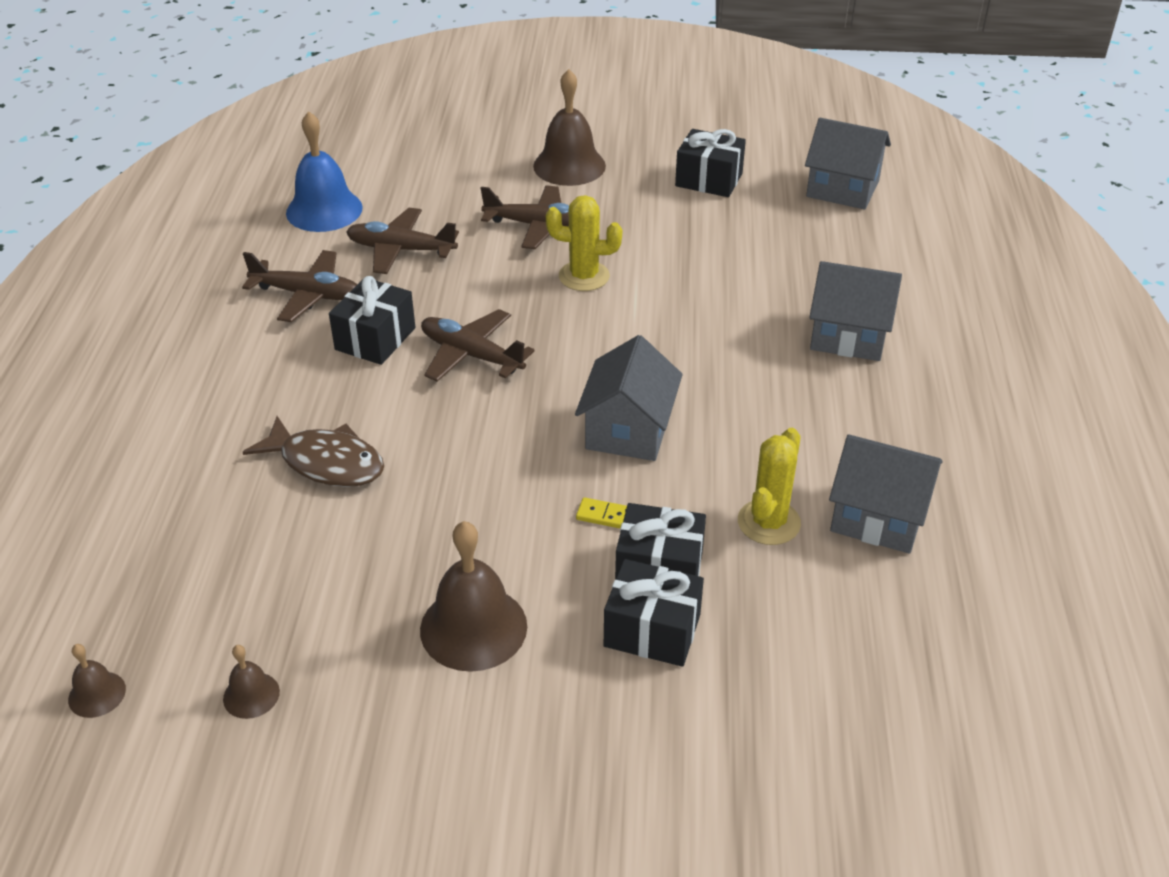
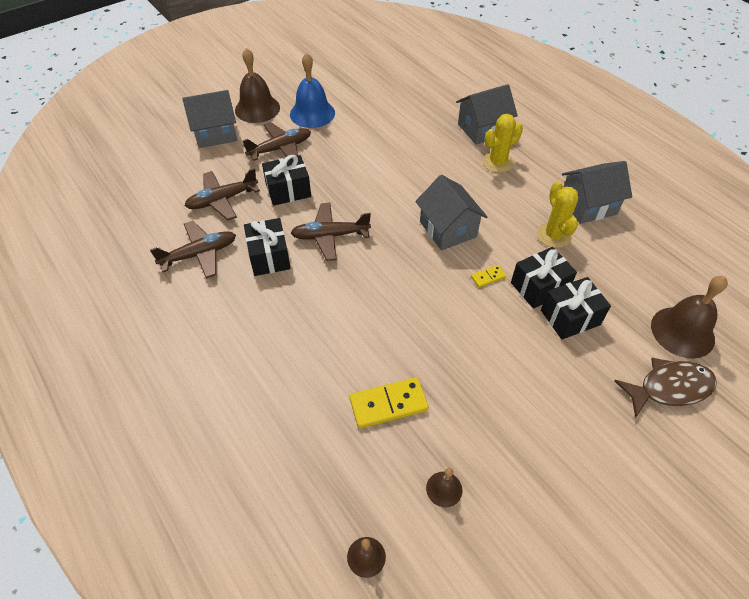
camera: 40 degrees left, 10 degrees up
brown fish [243,416,384,487] -> brown fish moved to [614,358,717,418]
blue bell [286,111,363,232] -> blue bell moved to [290,53,335,128]
brown bell [420,521,527,672] -> brown bell moved to [651,276,728,359]
yellow cactus [546,195,622,291] -> yellow cactus moved to [482,114,523,173]
black gift [675,129,746,197] -> black gift moved to [262,155,311,206]
grey house [805,118,891,210] -> grey house moved to [182,90,237,148]
none -> yellow domino [349,377,429,428]

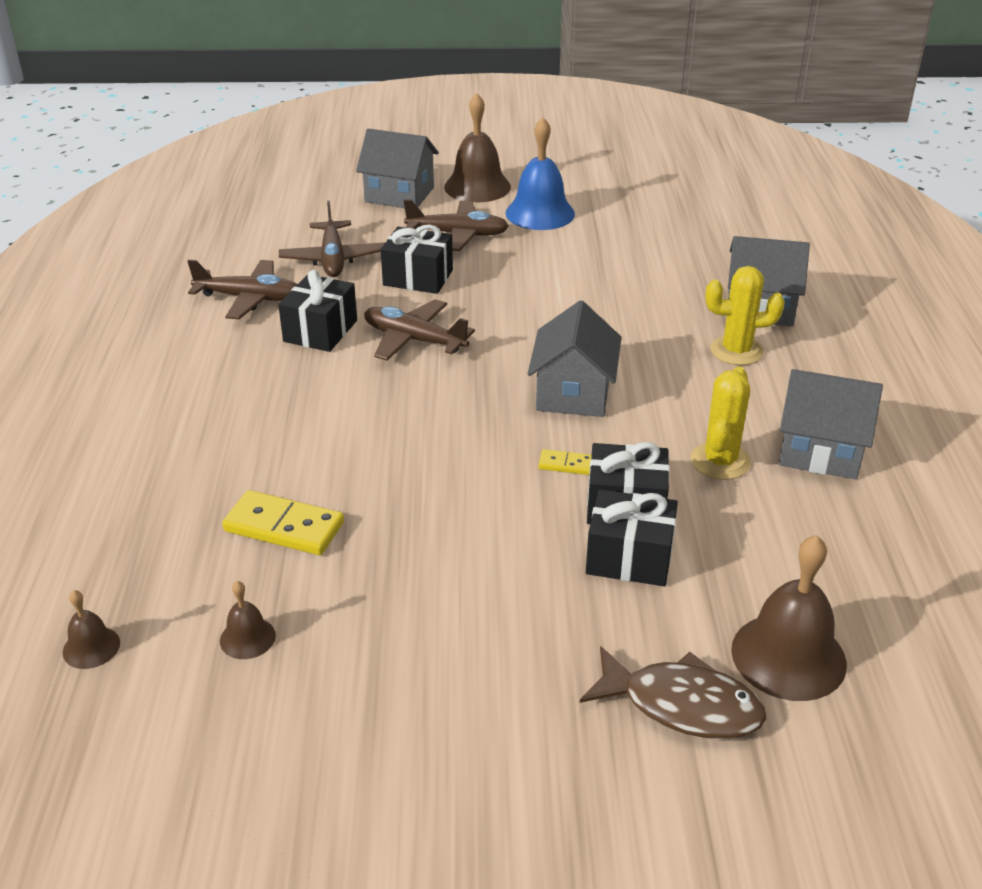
camera: 35 degrees right, 15 degrees down
brown plane [185,168,260,220] -> brown plane turned 105 degrees counterclockwise [279,201,385,277]

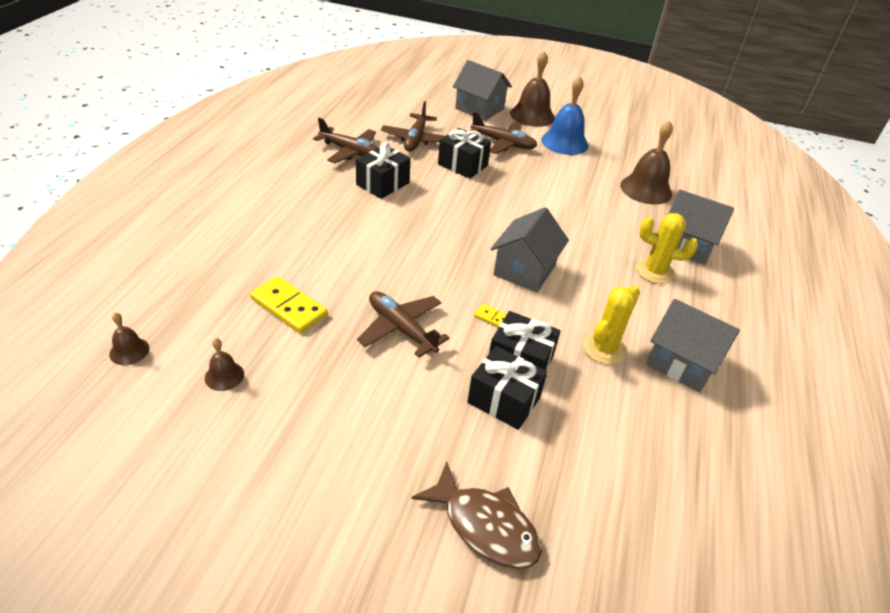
camera: 15 degrees right, 5 degrees up
brown plane [364,299,475,361] -> brown plane moved to [357,291,450,358]
brown bell [731,535,847,701] -> brown bell moved to [620,121,673,204]

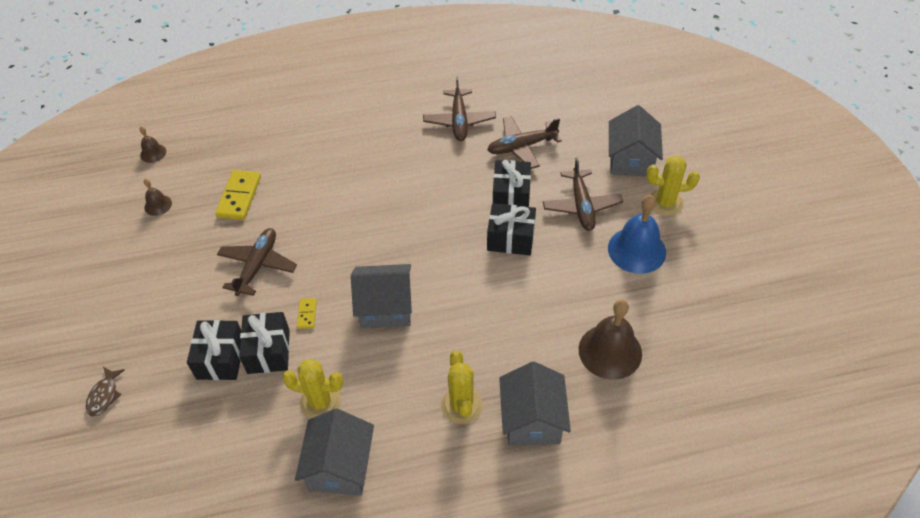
camera: 65 degrees right, 10 degrees up
black gift [356,142,411,199] -> black gift moved to [487,203,536,256]
brown fish [411,461,542,569] -> brown fish [86,367,125,416], size x0.56
brown bell [510,51,555,127] -> yellow cactus [646,155,700,216]

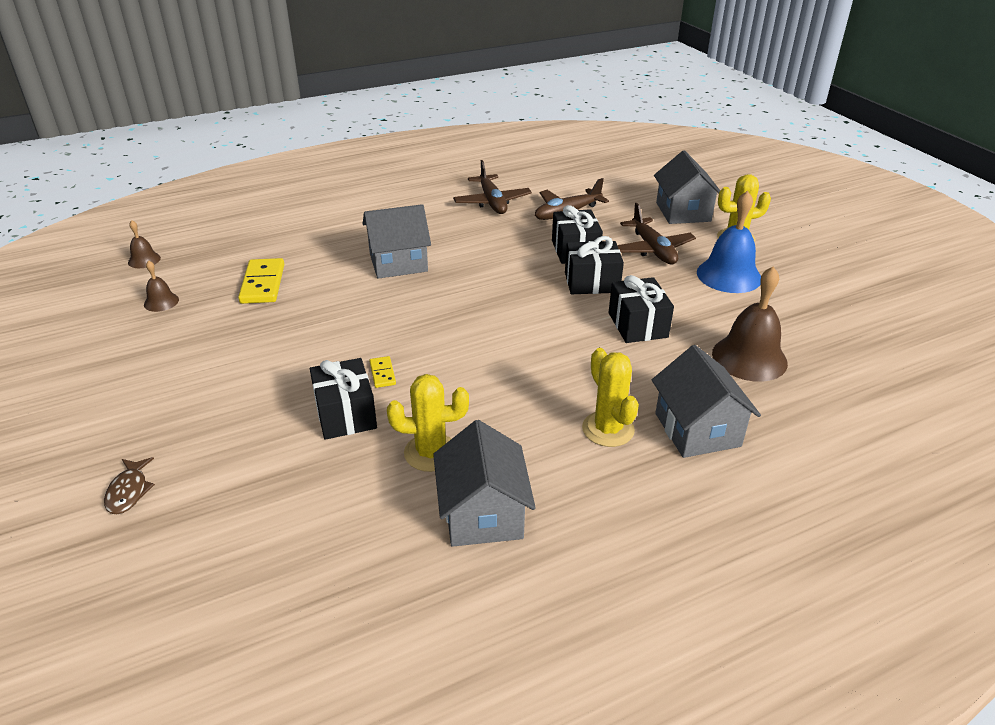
camera: 15 degrees left, 15 degrees down
black gift [187,320,241,380] -> black gift moved to [609,275,674,343]
brown plane [217,228,297,296] -> none
grey house [351,264,412,328] -> grey house moved to [363,204,431,279]

